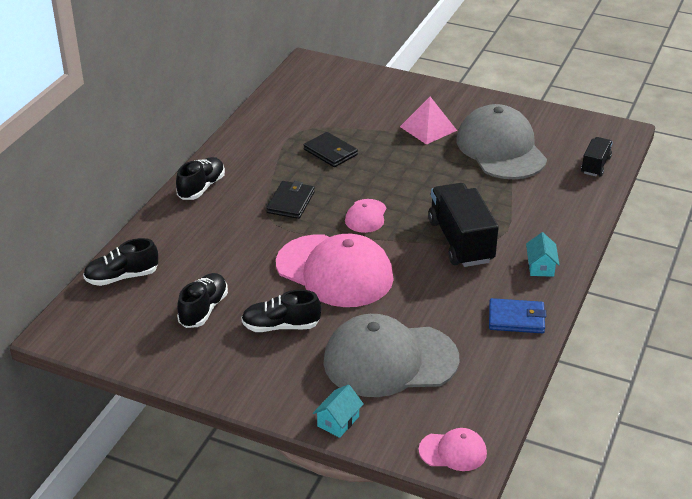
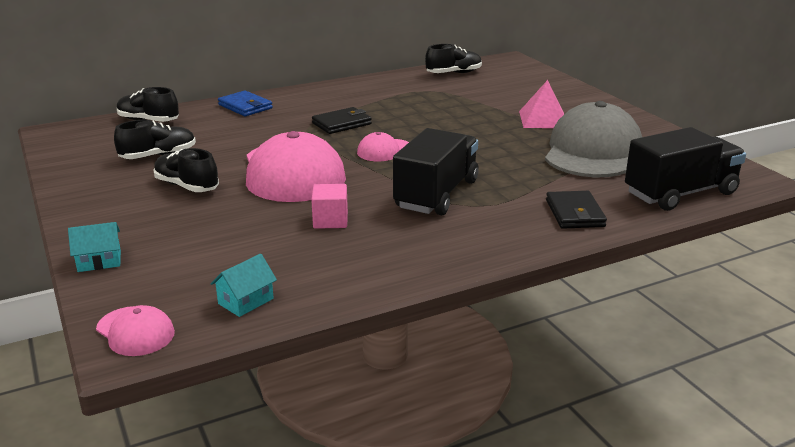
camera: 40 degrees right, 10 degrees down
black shoe [176,157,225,200] -> black shoe moved to [425,44,482,73]
black wallet [304,132,358,167] -> black wallet moved to [546,191,607,229]
grey cap [323,314,459,397] -> none
blue wallet [489,298,547,333] -> blue wallet moved to [218,91,273,116]
turquoise house [526,232,559,277] -> turquoise house moved to [211,254,277,317]
black truck [581,137,612,177] -> black truck [625,127,746,211], size x1.85
none -> pink cube [311,184,348,229]

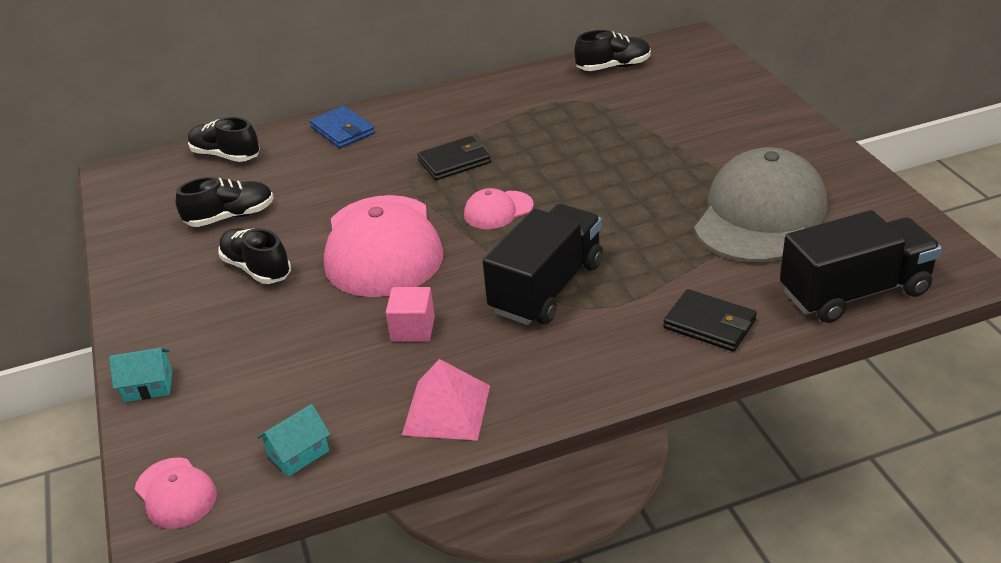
camera: 10 degrees right, 10 degrees up
pink pyramid [519,80,564,128] -> pink pyramid moved to [402,359,490,441]
black wallet [546,191,607,229] -> black wallet turned 60 degrees counterclockwise [663,289,757,352]

